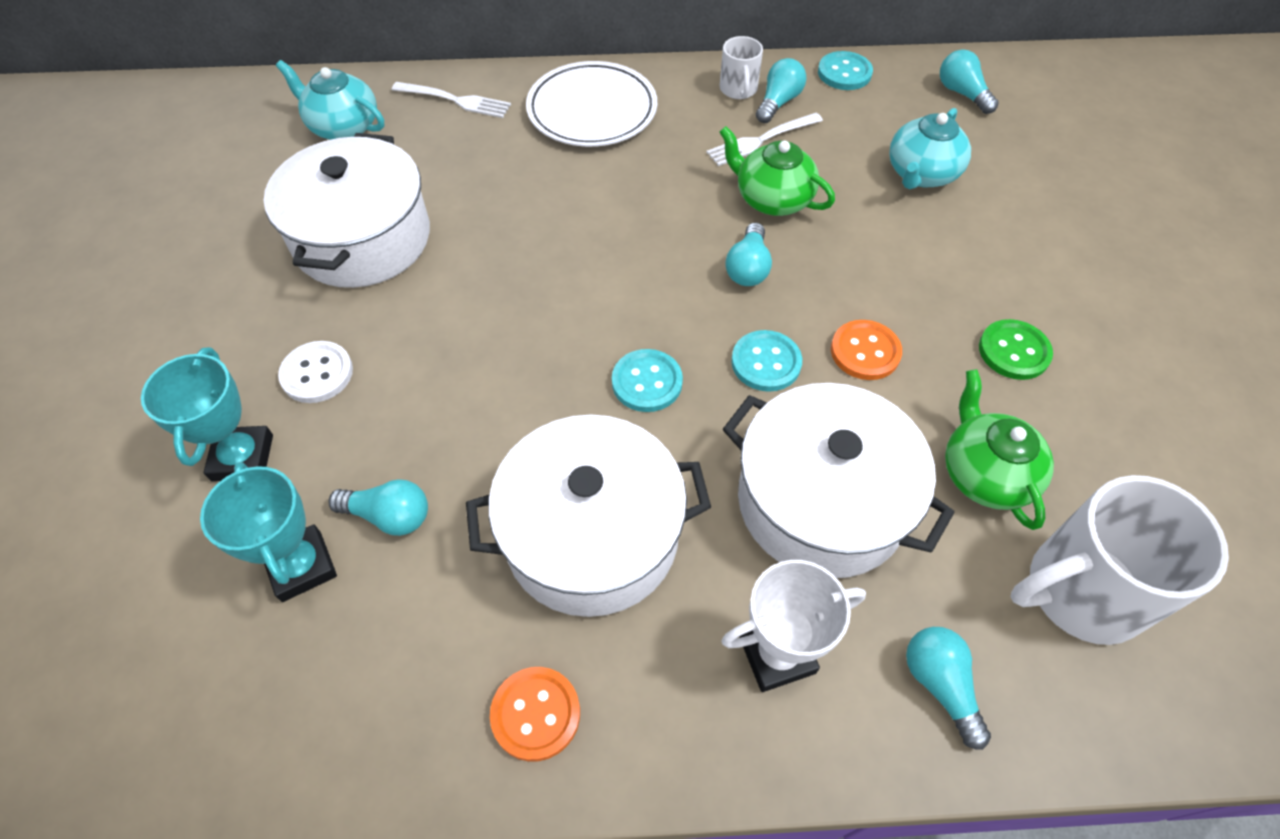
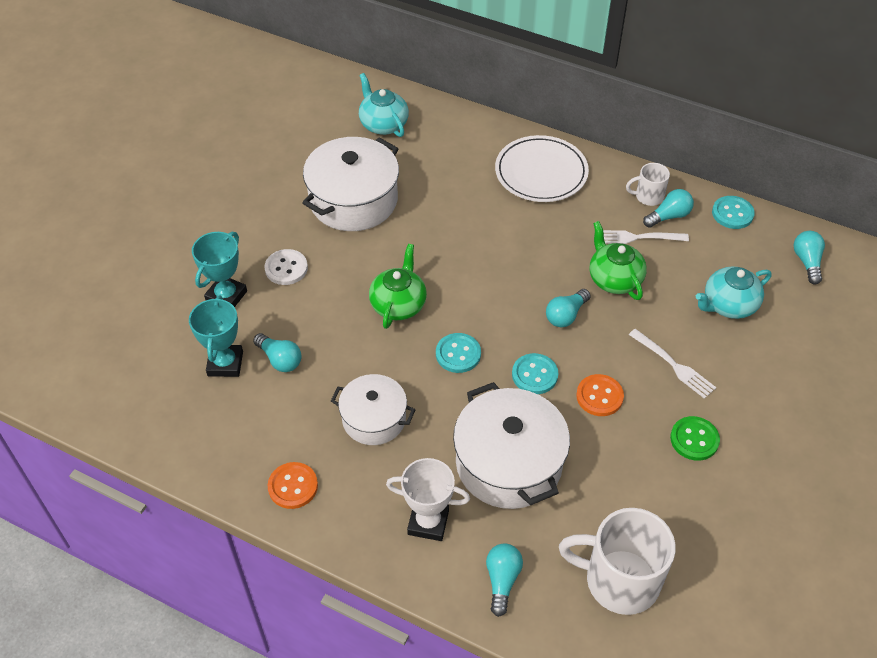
camera: 30 degrees right, 5 degrees down
white fork [392,82,511,118] -> white fork moved to [629,329,716,399]
white pot [466,415,711,617] -> white pot [331,374,416,445], size x0.62
white mug [720,36,763,99] -> white mug turned 60 degrees clockwise [626,163,670,206]
green teapot [945,369,1054,530] -> green teapot moved to [369,244,427,329]

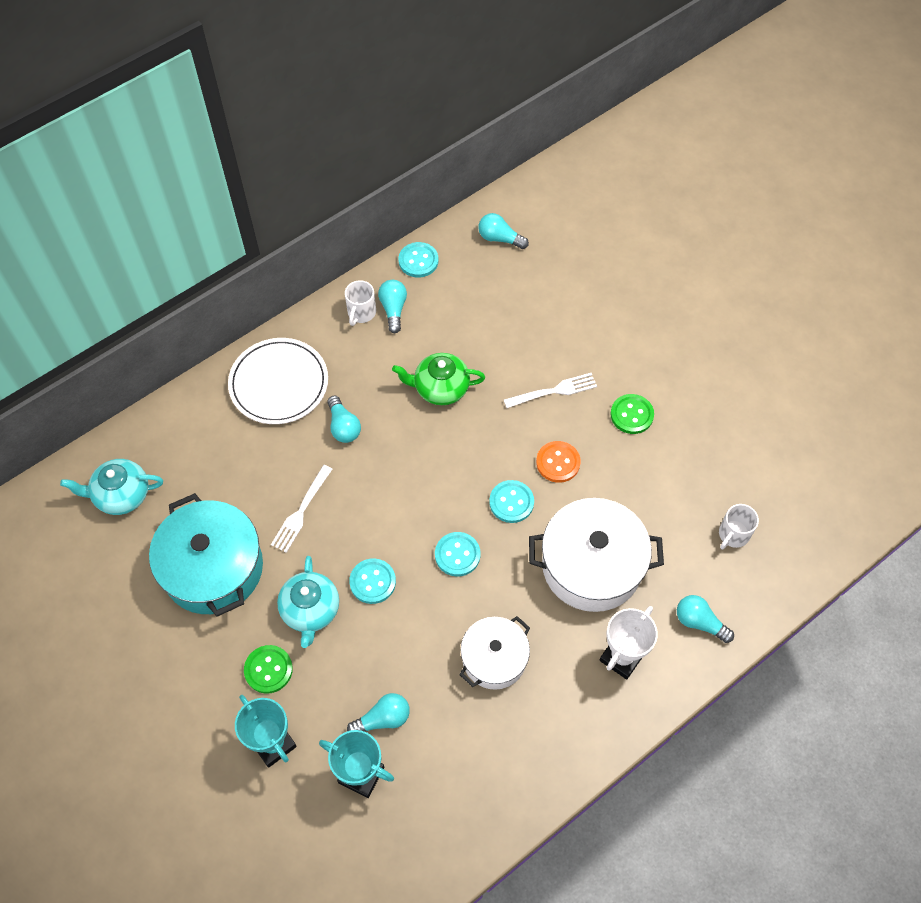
camera: 65 degrees left, 10 degrees up
white button [264,249,308,285] -> green button [244,645,293,694]
orange button [268,462,318,509] -> none
white pot [302,137,399,231] -> turquoise pot [149,493,263,617]
green teapot [369,244,427,329] -> turquoise button [349,558,396,604]
turquoise light bulb [546,289,591,327] -> turquoise light bulb moved to [327,396,361,443]
white mug [559,508,676,615] -> white mug [719,504,759,549], size x0.50
white fork [603,230,689,244] -> white fork moved to [271,465,332,553]
turquoise teapot [696,266,772,319] -> turquoise teapot moved to [277,556,339,648]

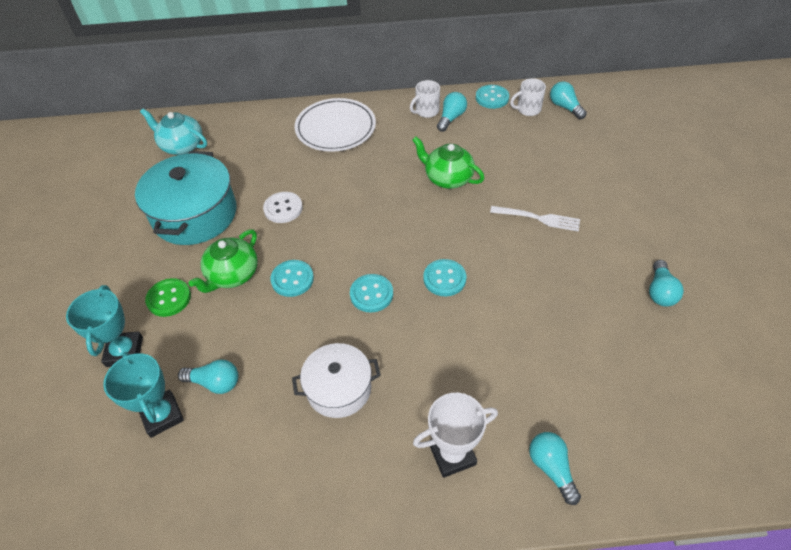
camera: 35 degrees right, 10 degrees down
white fork [271,465,332,553] -> white button [263,192,303,223]
turquoise teapot [277,556,339,648] -> green teapot [188,229,258,293]
turquoise light bulb [327,396,361,443] -> turquoise light bulb moved to [649,260,684,307]
white pot [529,498,664,612] -> none
orange button [536,441,581,483] -> none
green button [610,394,654,434] -> none
white mug [719,504,759,549] -> white mug moved to [510,78,546,116]

